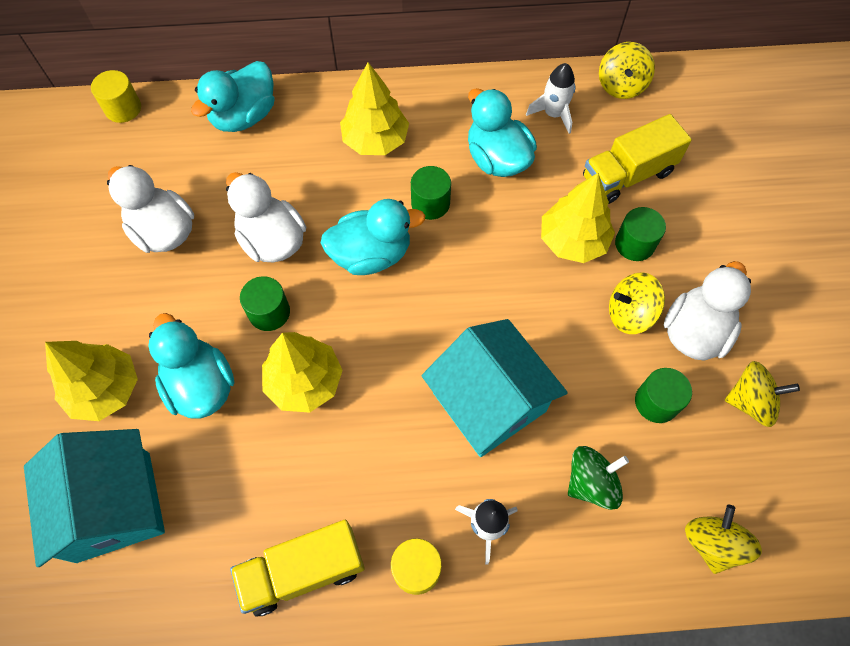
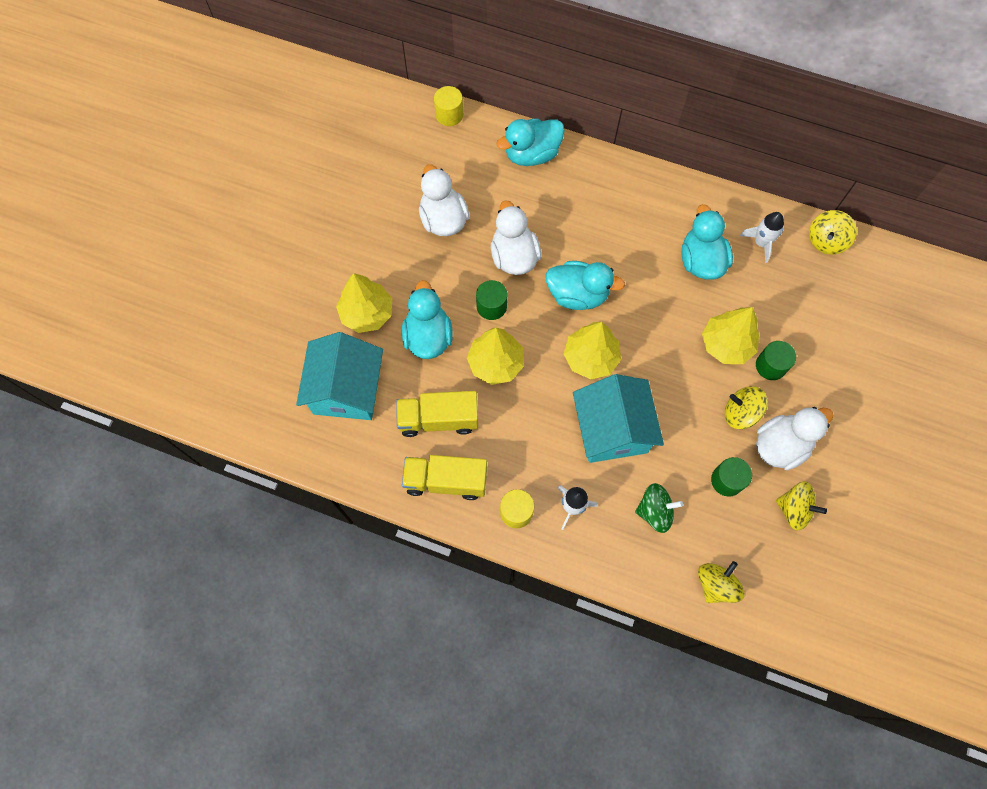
camera: 25 degrees right, 5 degrees up
yellow tree [340,62,409,155] -> yellow tree moved to [564,322,621,379]
green cylinder [411,166,451,220] -> none
yellow truck [583,114,692,204] -> yellow truck moved to [396,391,478,437]

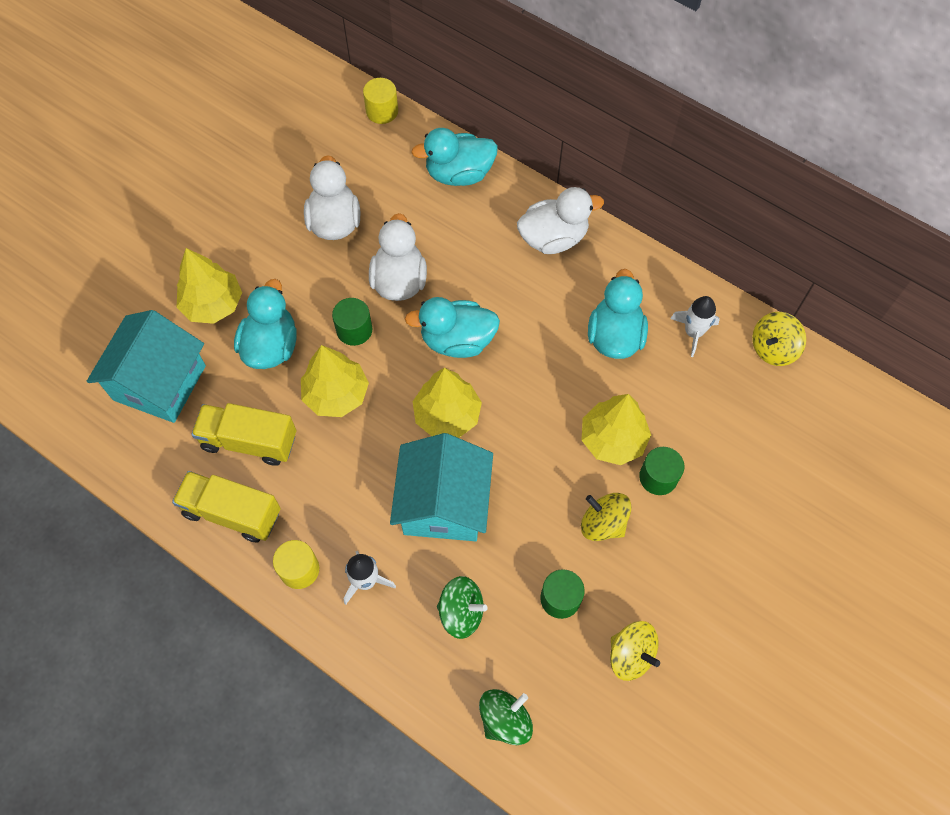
camera: 15 degrees right, 5 degrees down
turquoise duck [546,261,625,310] -> turquoise duck turned 150 degrees clockwise [405,297,500,358]
yellow spinning top [698,561,744,603] -> green spinning top [479,689,533,745]
white duck [756,407,833,470] -> white duck moved to [517,187,604,254]

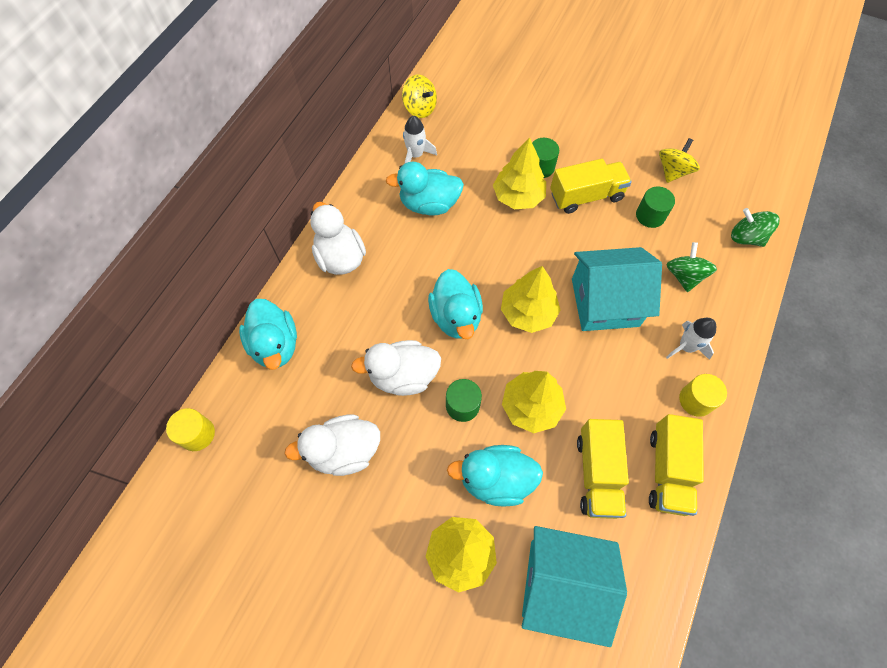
camera: 100 degrees left, 0 degrees up
yellow spinning top [581,493,632,541] -> yellow truck [550,159,632,214]

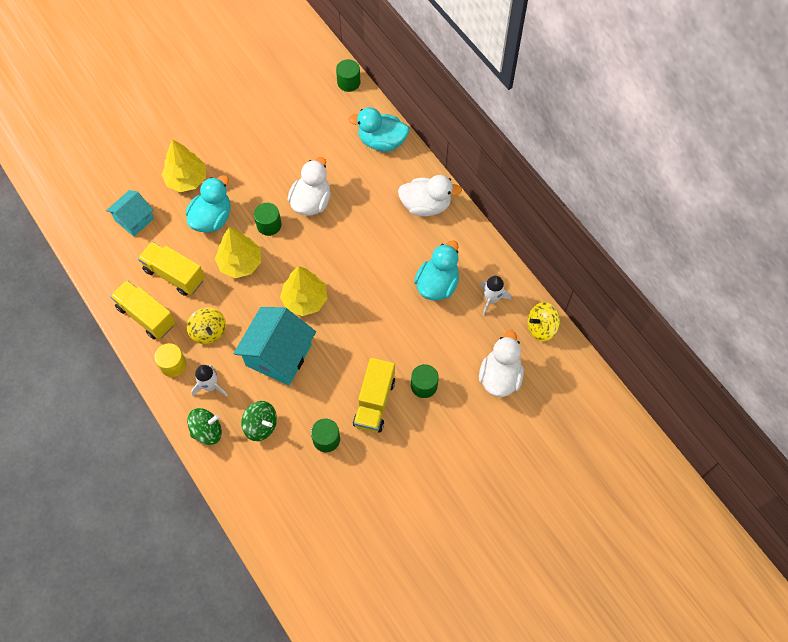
camera: 120 degrees right, 0 degrees up
yellow cylinder [166,408,215,451] -> green cylinder [336,59,360,92]
white duck [284,415,380,476] -> white duck moved to [479,330,524,397]
turquoise duck [428,269,483,339] -> none
yellow tree [493,138,546,209] -> none
turquoise house [522,526,627,647] -> turquoise house [106,190,154,236], size x0.60
yellow spinning top [659,138,700,183] -> yellow spinning top moved to [187,308,226,344]
green spinning top [731,208,780,247] -> green spinning top moved to [187,408,222,445]

